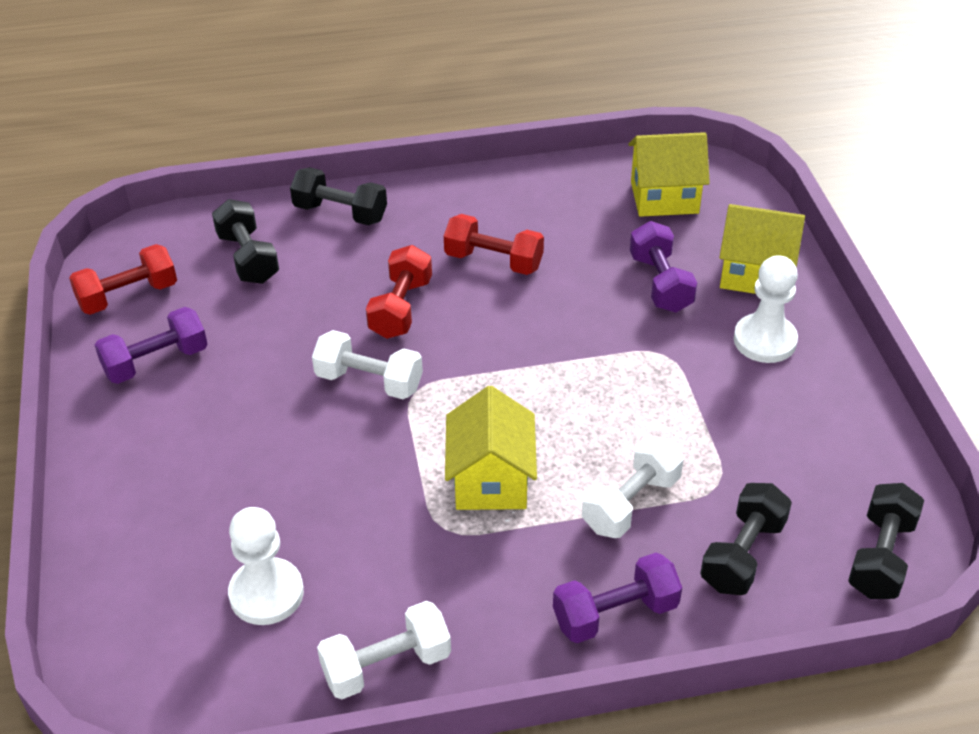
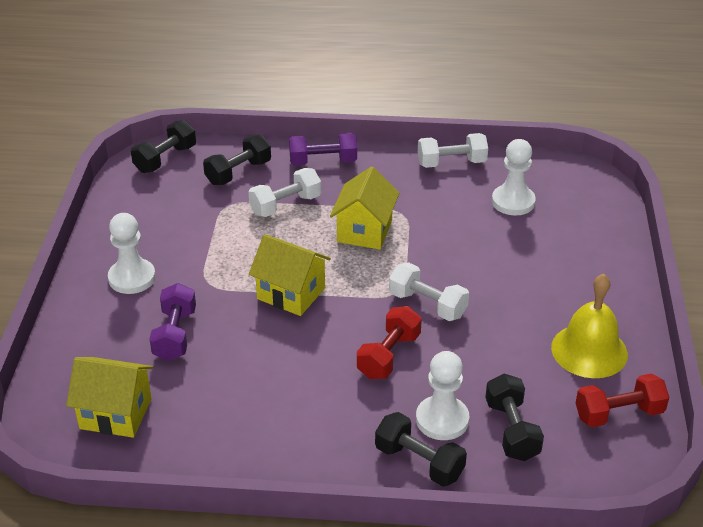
camera: 165 degrees left, 5 degrees down
purple dumbbell [95,307,208,384] -> yellow bell [551,274,628,378]
red dumbbell [444,214,544,275] -> none
yellow house [719,204,805,294] -> yellow house moved to [249,234,331,316]
none -> white pawn [416,351,469,440]

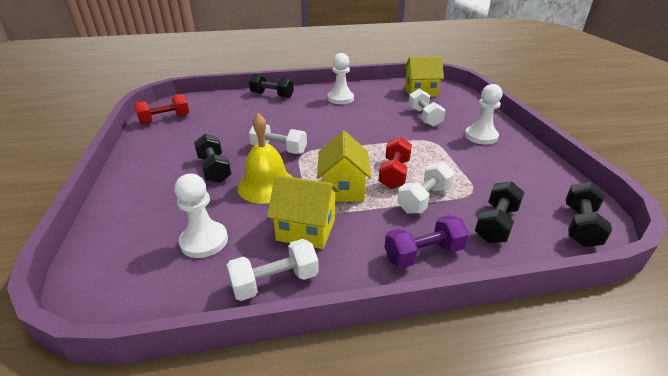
camera: 165 degrees right, 5 degrees down
purple dumbbell [150,283,196,361] -> white dumbbell [408,89,445,127]
yellow house [249,234,331,316] -> yellow house moved to [267,175,340,249]
red dumbbell [357,306,422,379] -> red dumbbell moved to [379,137,412,189]
white pawn [416,351,469,440] -> white pawn moved to [328,53,354,104]
black dumbbell [485,374,544,461] -> black dumbbell moved to [194,134,232,183]
yellow bell [551,274,628,378] -> yellow bell moved to [237,113,292,204]

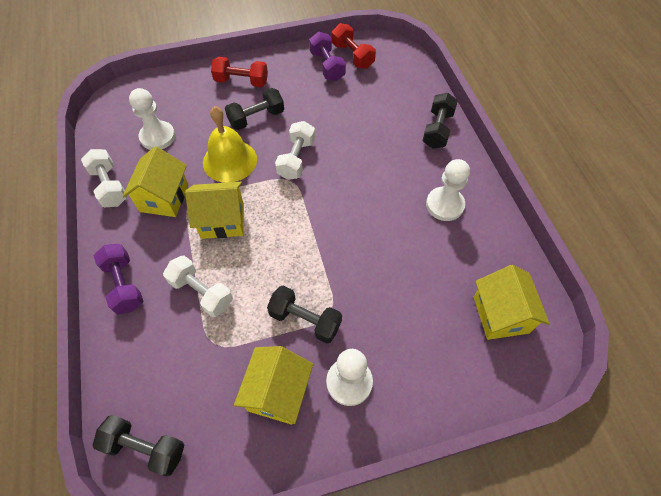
camera: 85 degrees right, 25 degrees up
red dumbbell [379,137,412,189] -> red dumbbell moved to [211,57,268,87]
white dumbbell [408,89,445,127] -> none
black dumbbell [475,181,525,243] -> black dumbbell moved to [267,286,342,344]
none -> yellow house [234,346,313,425]
none -> purple dumbbell [309,32,346,81]

